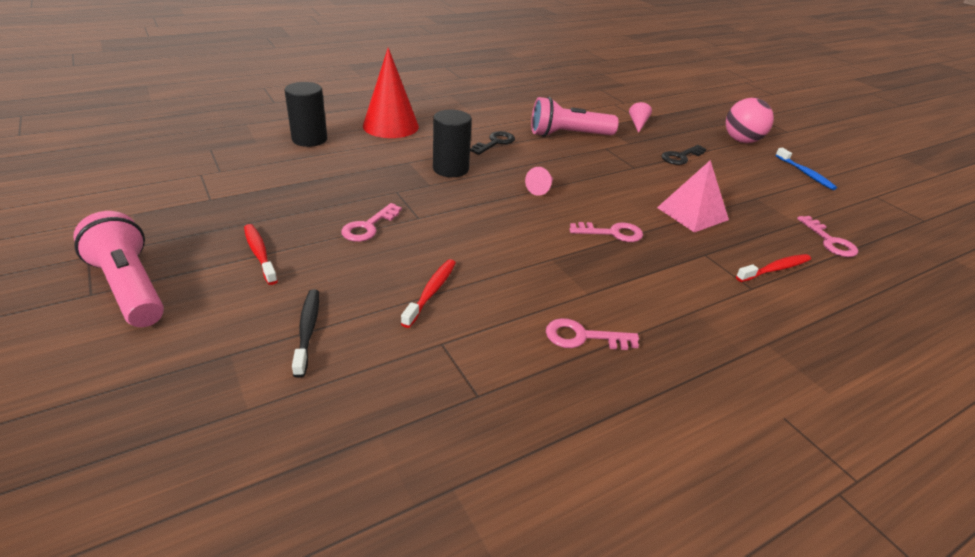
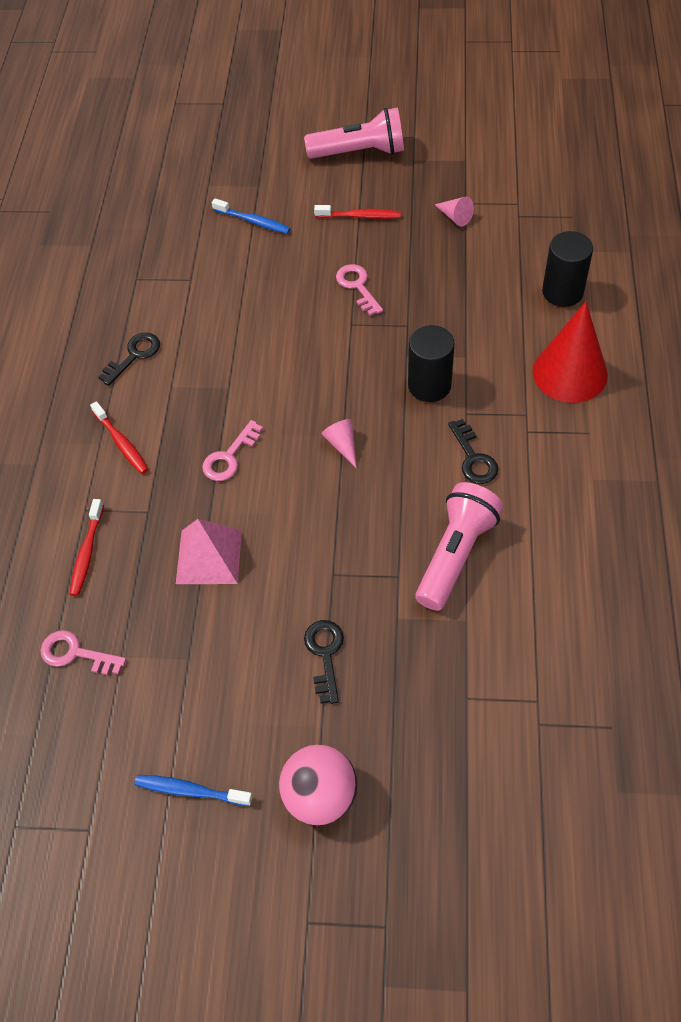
camera: 130 degrees right, 20 degrees up
black toothbrush [292,289,319,378] -> blue toothbrush [212,198,291,234]
red toothbrush [401,259,456,328] -> red toothbrush moved to [90,401,149,474]
pink key [546,318,639,350] -> black key [99,333,160,386]
pink cone [629,102,652,133] -> pink cone moved to [434,197,474,227]

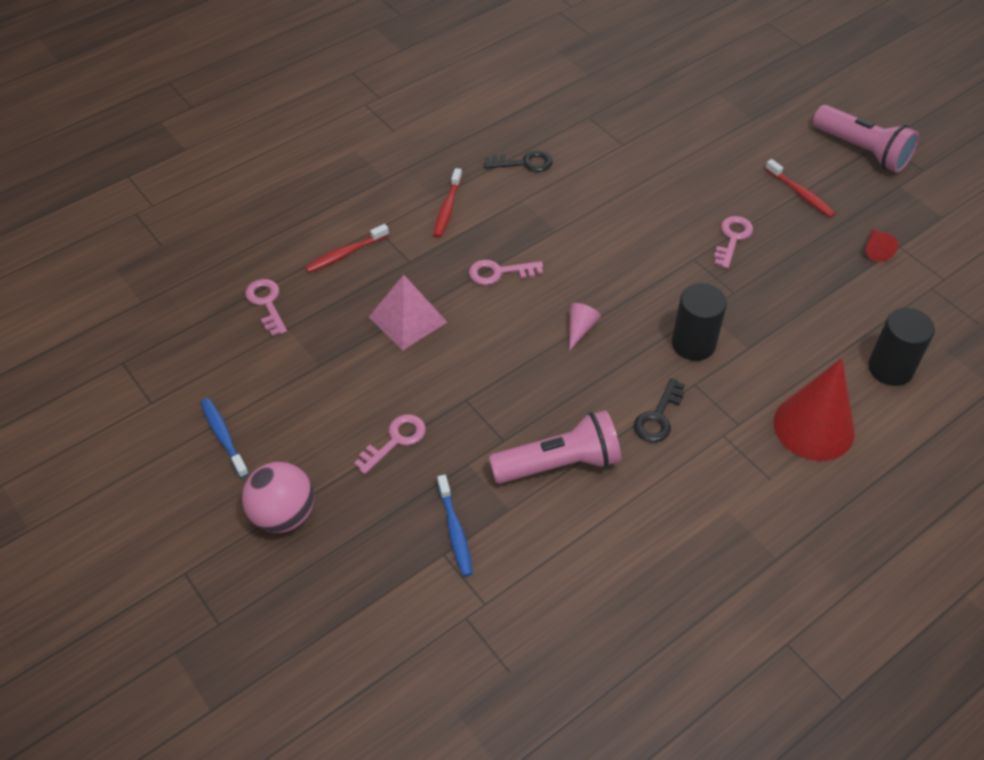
camera: 45 degrees right, 5 degrees down
blue toothbrush [212,198,291,234] -> blue toothbrush moved to [437,475,473,577]
black key [304,620,344,704] -> pink key [354,414,426,474]
pink cone [434,197,474,227] -> red cone [866,229,898,262]

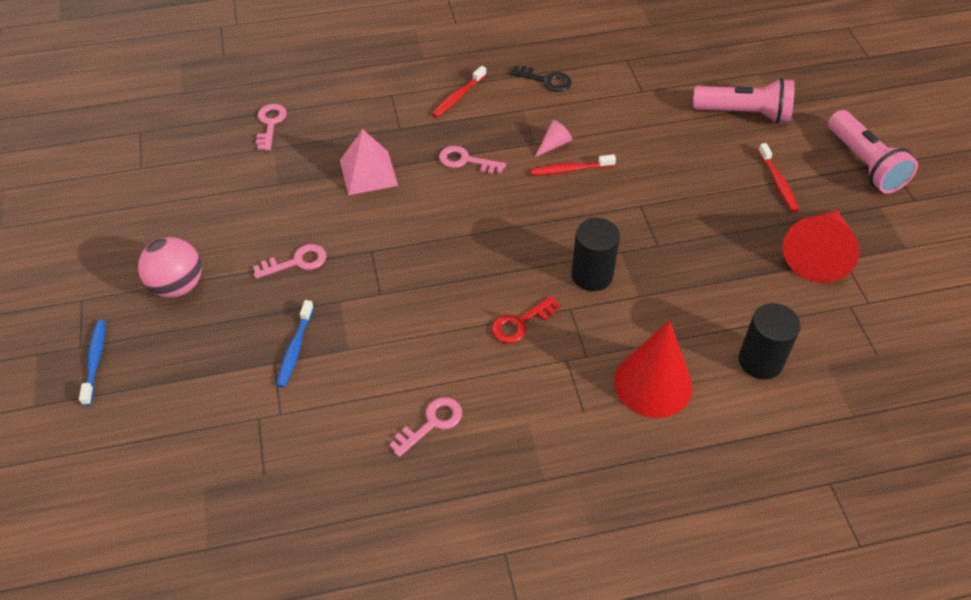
camera: 25 degrees right, 0 degrees up
blue toothbrush [201,398,249,478] -> blue toothbrush moved to [79,320,106,406]
red toothbrush [305,224,389,273] -> red toothbrush moved to [530,154,616,176]
pink flashlight [489,410,621,484] -> pink flashlight moved to [693,78,795,124]
pink cone [569,303,601,351] -> pink cone moved to [535,120,572,157]
black key [634,378,685,442] -> red key [492,296,560,343]
pink key [714,216,753,269] -> pink key moved to [389,397,462,457]
red cone [866,229,898,262] -> red cone [783,210,859,283], size x2.30

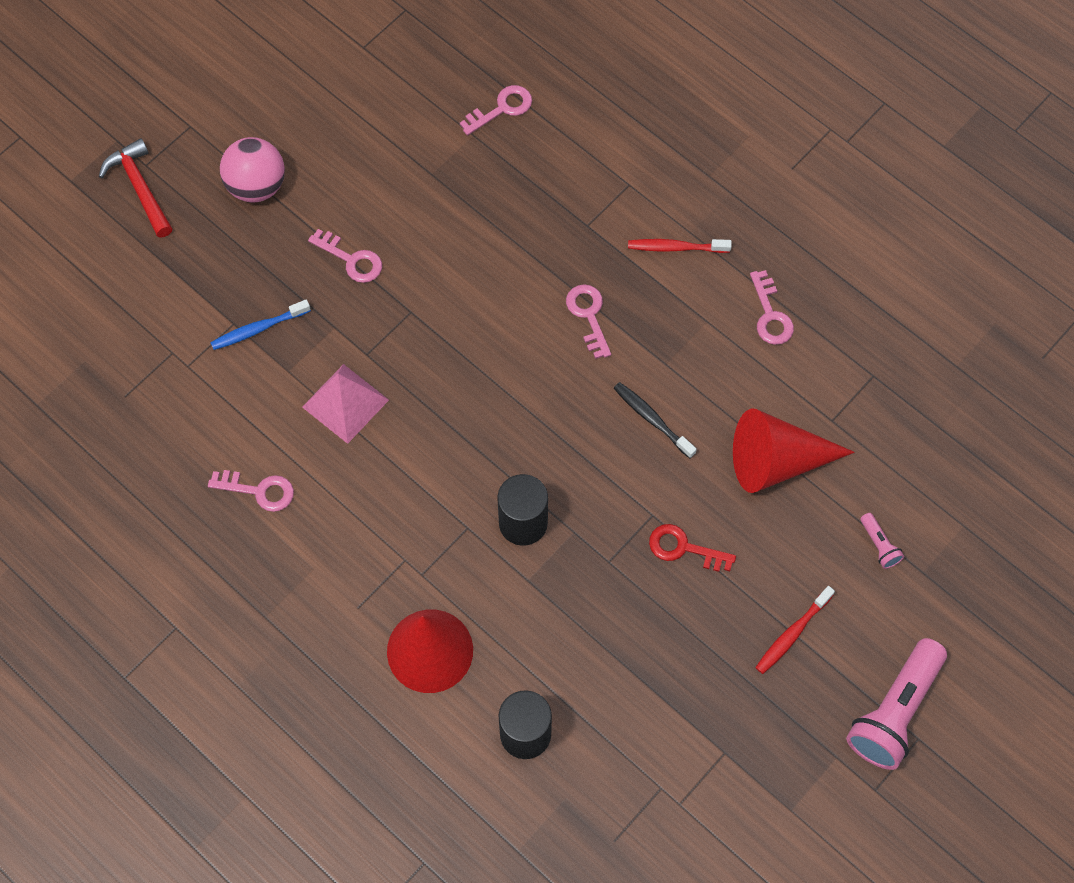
camera: 55 degrees right, 15 degrees up
blue toothbrush [79,320,106,406] -> red hammer [99,138,173,238]
pink pyramid [340,129,398,195] -> pink pyramid moved to [302,364,389,444]
red key [492,296,560,343] -> red key moved to [649,524,736,572]
black key [510,66,572,92] -> pink key [750,270,794,345]
red toothbrush [530,154,616,176] -> black toothbrush [614,382,697,459]
pink cone [535,120,572,157] -> none
pink flashlight [693,78,795,124] -> pink flashlight [860,513,904,569], size x0.44
red cone [783,210,859,283] -> red cone moved to [733,408,855,493]

